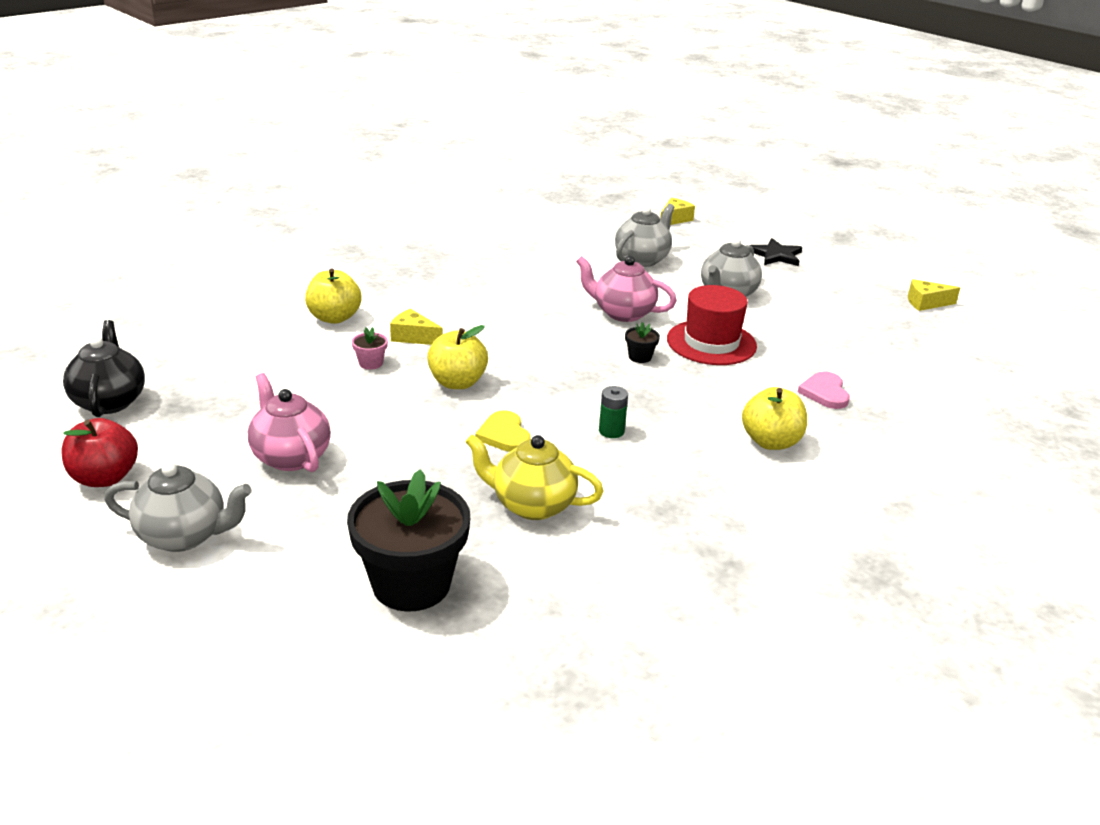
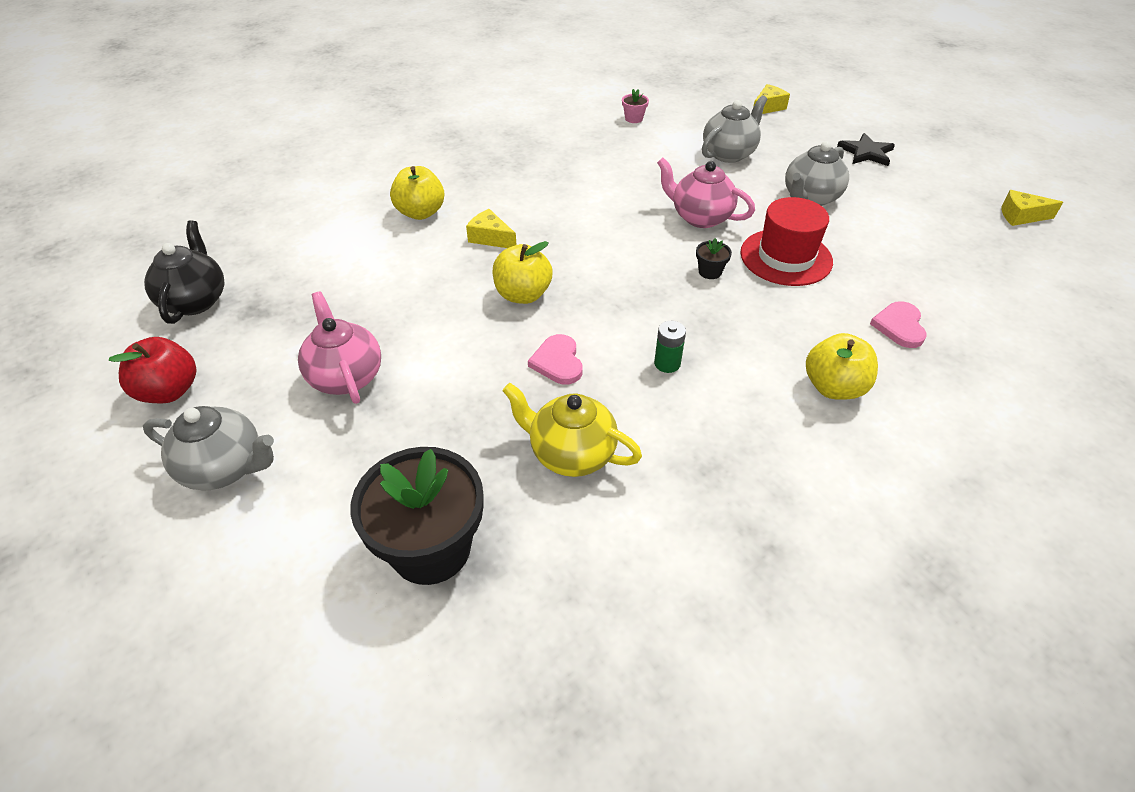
camera: 10 degrees right, 15 degrees up
pink flower pot [352,327,388,370] -> pink flower pot moved to [622,89,649,123]
yellow heart [475,410,531,452] -> pink heart [528,334,583,384]

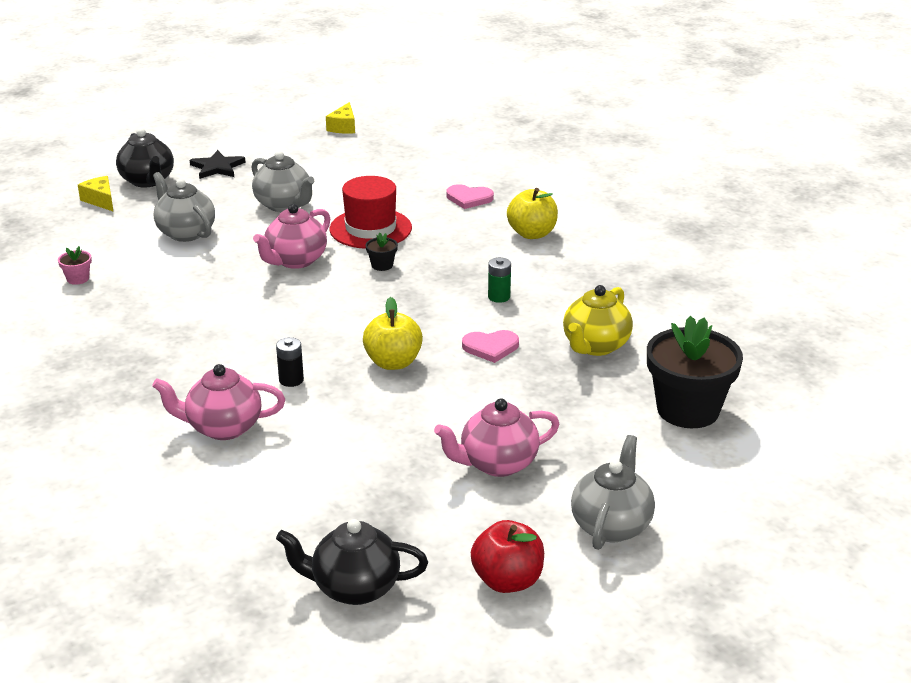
camera: 85 degrees left, 15 degrees down
yellow apple [390,166,444,220] -> pink teapot [152,364,285,440]
yellow cheese [466,209,516,248] -> black battery [276,337,304,387]
none -> black teapot [116,128,174,188]

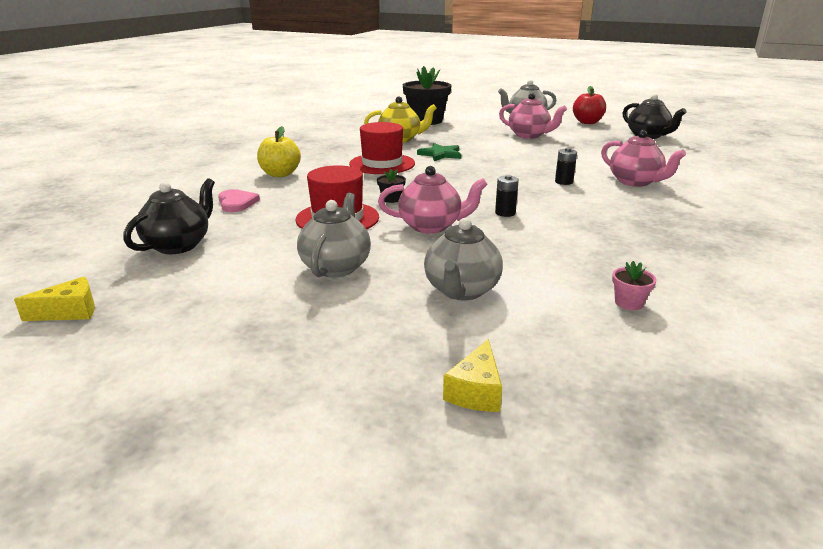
camera: 125 degrees left, 5 degrees down
black teapot [116,128,174,188] -> black teapot moved to [123,178,215,254]
black star [190,150,246,179] -> none
yellow apple [363,297,423,370] -> none
pink heart [462,330,519,363] -> green star [417,143,461,161]
green battery [488,257,511,303] -> red hat [349,122,415,174]
none -> black battery [495,175,519,217]

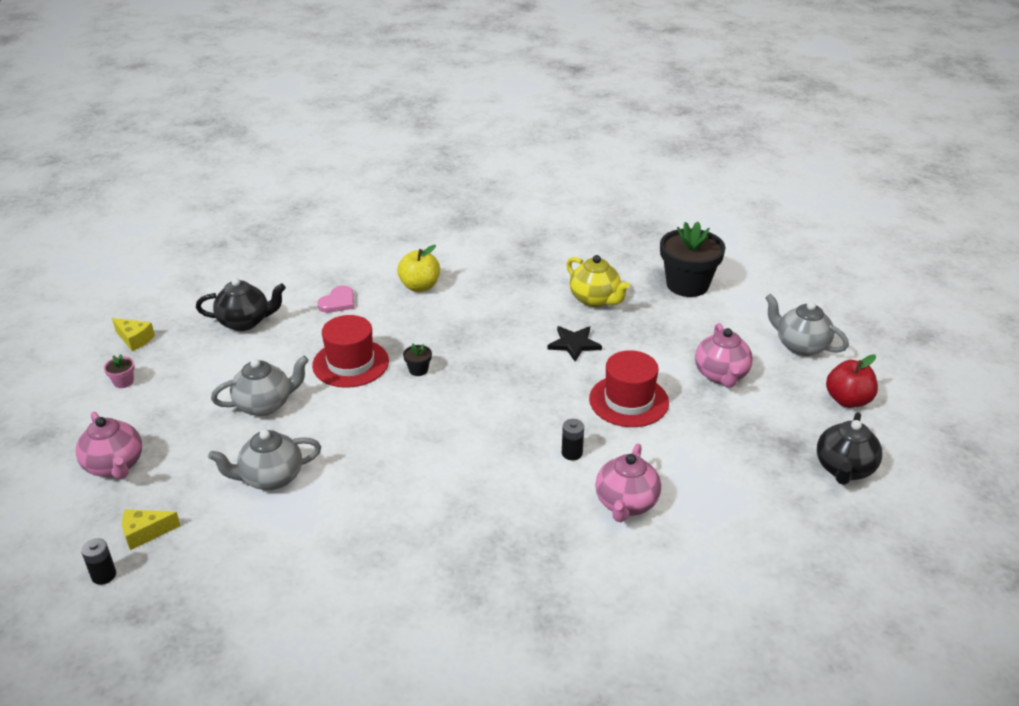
camera: 55 degrees right, 10 degrees up
red hat [349,122,415,174] -> red hat moved to [589,350,669,427]
pink teapot [378,166,487,234] -> pink teapot moved to [75,412,142,479]
green star [417,143,461,161] -> black star [547,326,602,362]
black battery [495,175,519,217] -> black battery moved to [81,538,116,585]
pink flower pot [612,261,657,310] -> pink flower pot moved to [104,354,135,388]

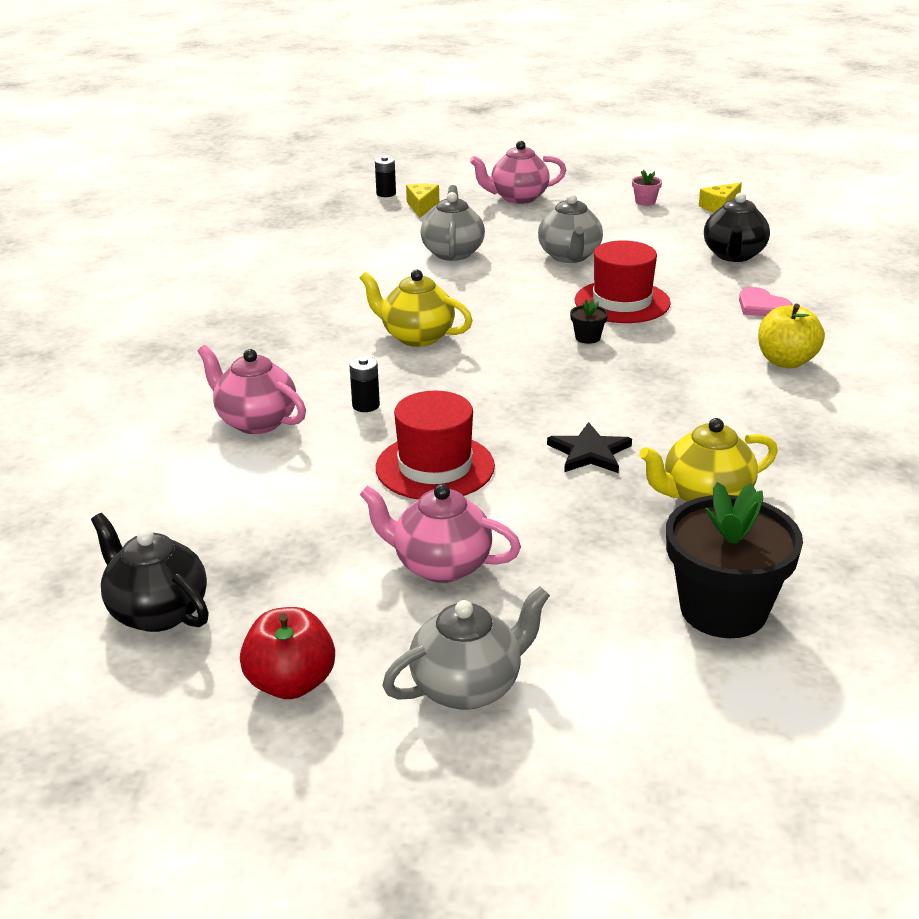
camera: 110 degrees right, 5 degrees down
none -> yellow teapot [360,270,473,347]

